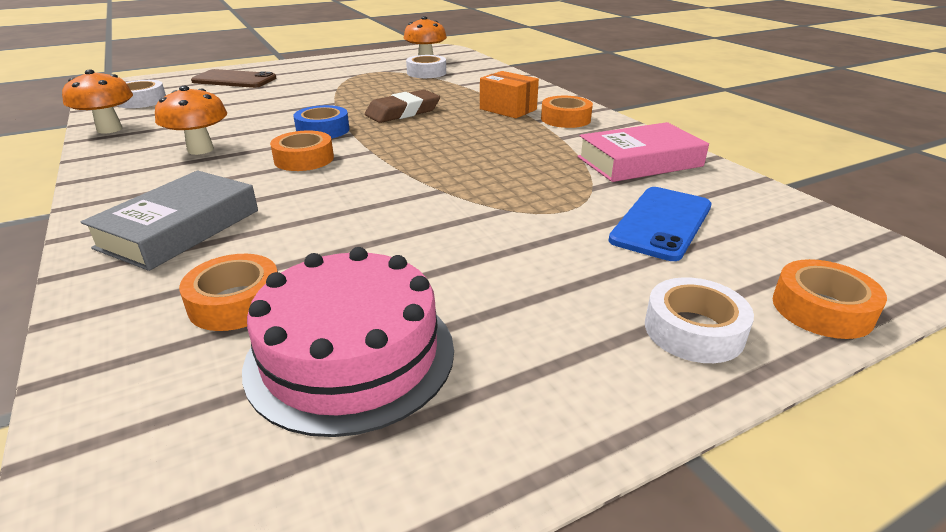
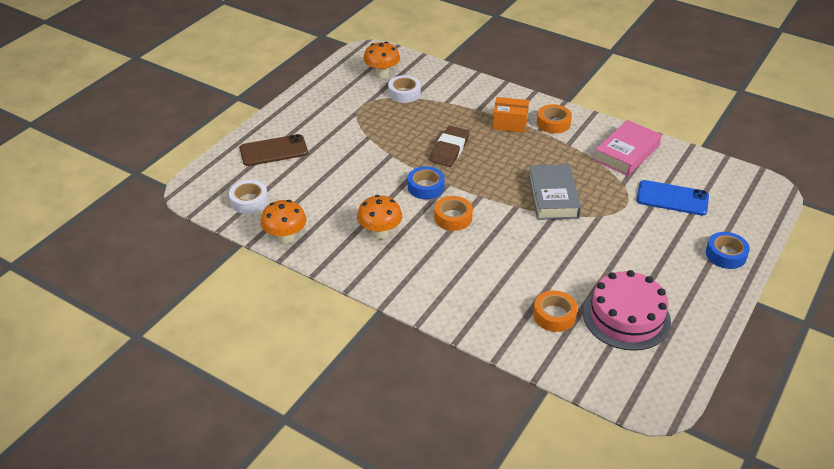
camera: 30 degrees left, 10 degrees up
grey book [81,170,258,271] -> grey book moved to [528,164,581,220]
blue phone [608,187,711,261] -> blue phone turned 75 degrees counterclockwise [636,180,709,215]
white tape [645,277,754,363] -> blue tape [706,232,750,269]
orange tape [773,259,887,339] -> none

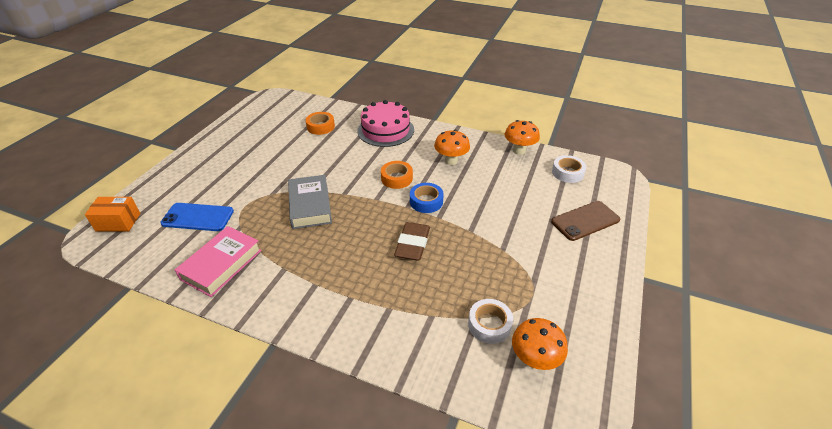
camera: 170 degrees right, 0 degrees up
orange box [493,97,529,133] -> orange box moved to [85,197,140,231]
orange tape [537,104,572,134] -> none
pink cake [583,270,671,351] -> pink cake moved to [357,100,414,147]
blue tape [706,232,750,269] -> none

